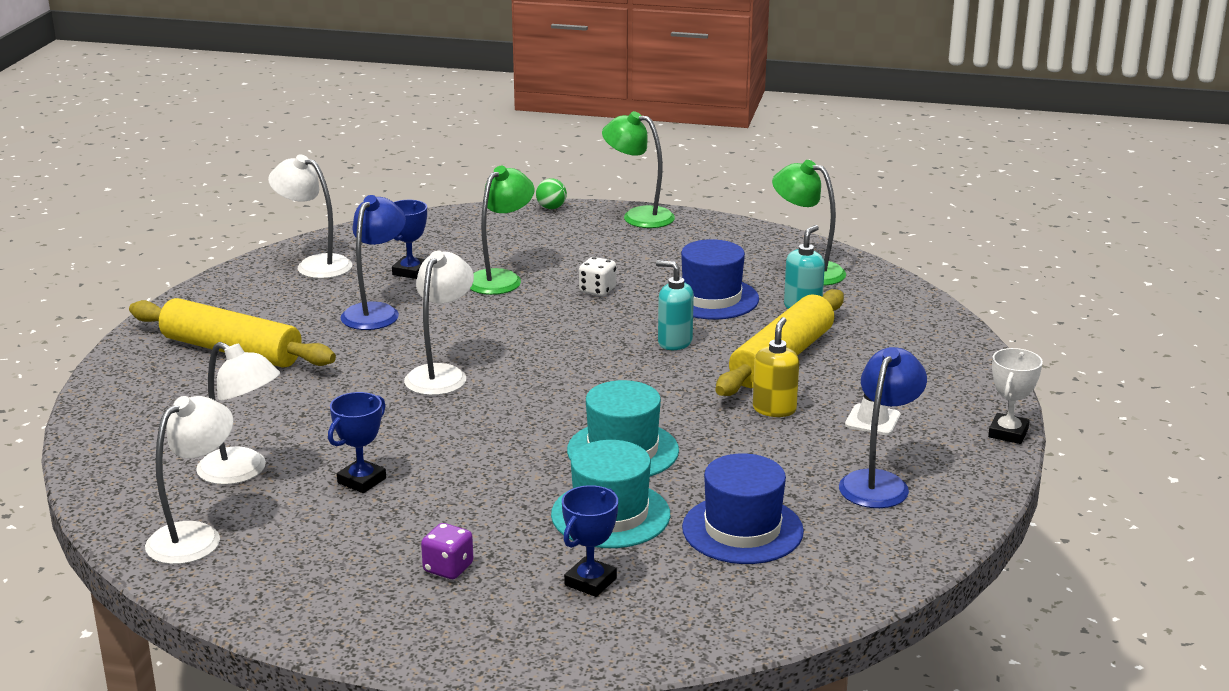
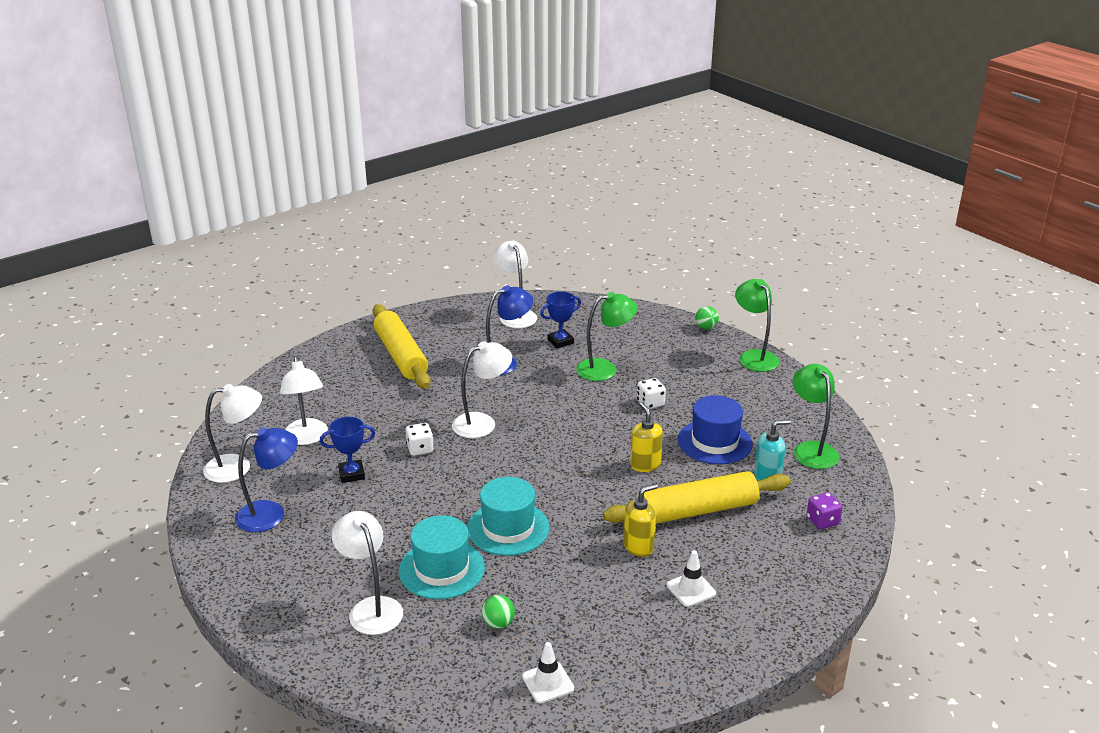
camera: 40 degrees right, 5 degrees up
purple dice [421,523,474,579] -> purple dice moved to [807,492,843,529]
blue trophy [562,485,618,597] -> white lamp [332,511,403,635]
turquoise soap dispenser [656,260,694,350] -> yellow soap dispenser [630,402,663,472]
blue hat [682,453,804,564] -> green ball [482,595,515,629]
blue lamp [839,347,927,508] -> blue lamp moved to [235,427,298,532]
white trophy [988,348,1043,444] -> none
none -> white dice [405,423,434,456]
none -> white traffic cone [522,642,574,703]

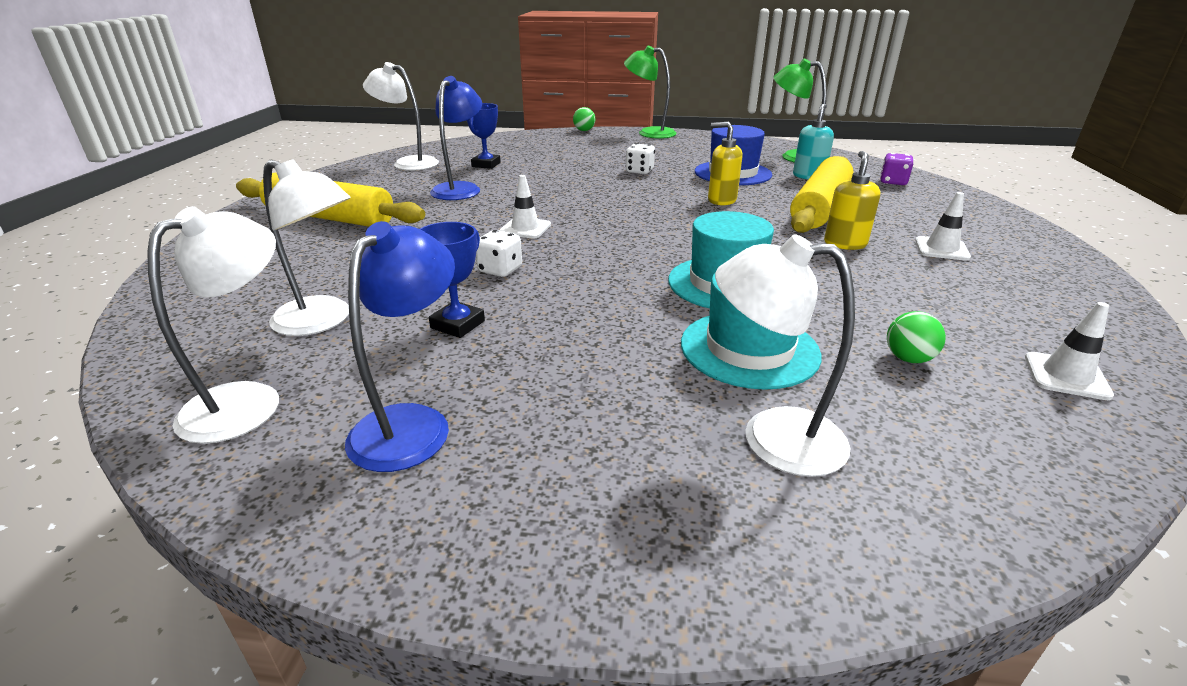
camera: 45 degrees left, 0 degrees up
white lamp [452,341,512,438] -> white traffic cone [499,175,551,239]
green lamp [576,292,637,381] -> none

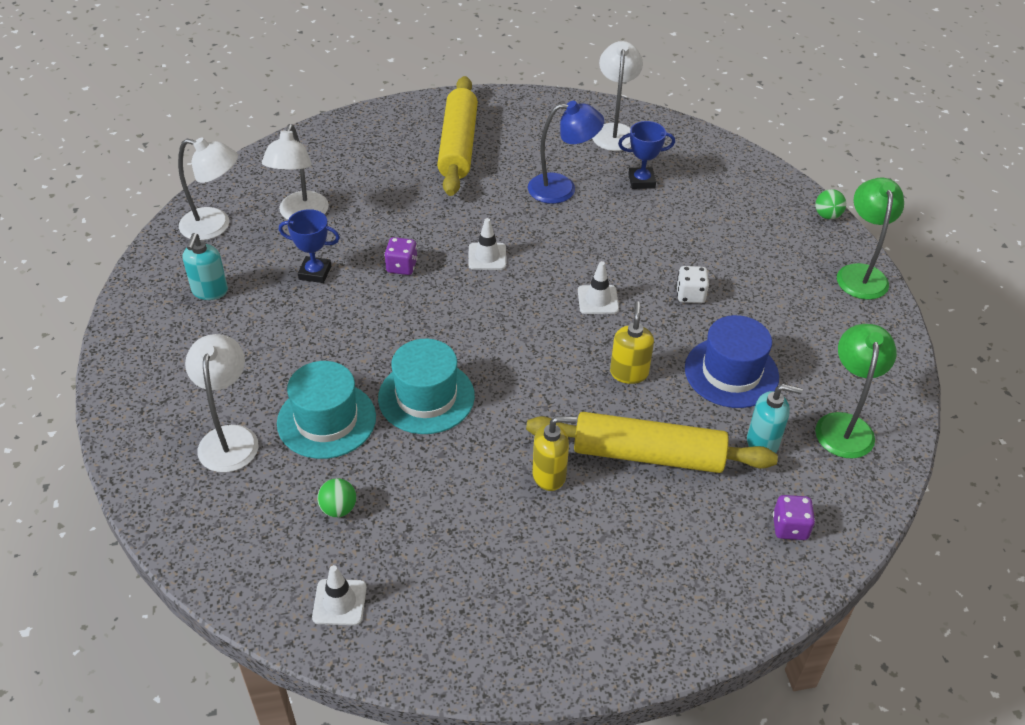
camera: 70 degrees right, 15 degrees up
blue lamp [345,221,455,472] -> turquoise soap dispenser [183,233,228,300]
white dice [476,230,522,277] -> purple dice [384,237,418,275]
white traffic cone [915,192,971,261] -> white traffic cone moved to [578,261,619,314]

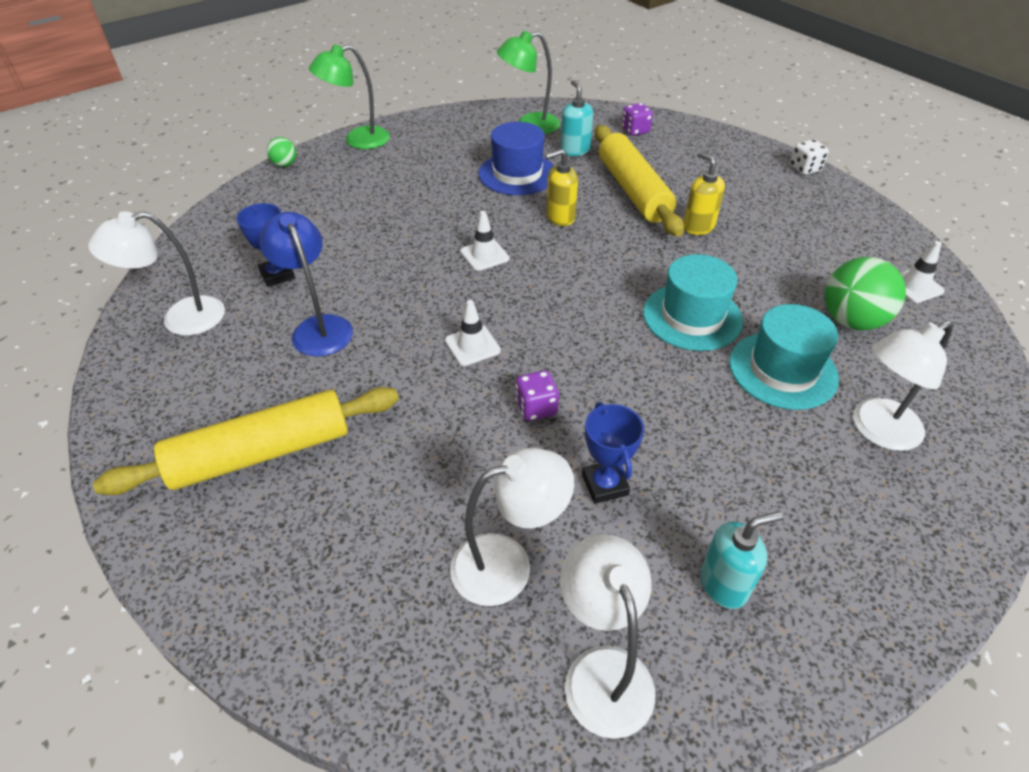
camera: 115 degrees left, 0 degrees up
green ball [317,478,356,517] -> green ball [824,257,906,330], size x1.96
white dice [676,266,709,303] -> white dice moved to [790,139,829,175]

